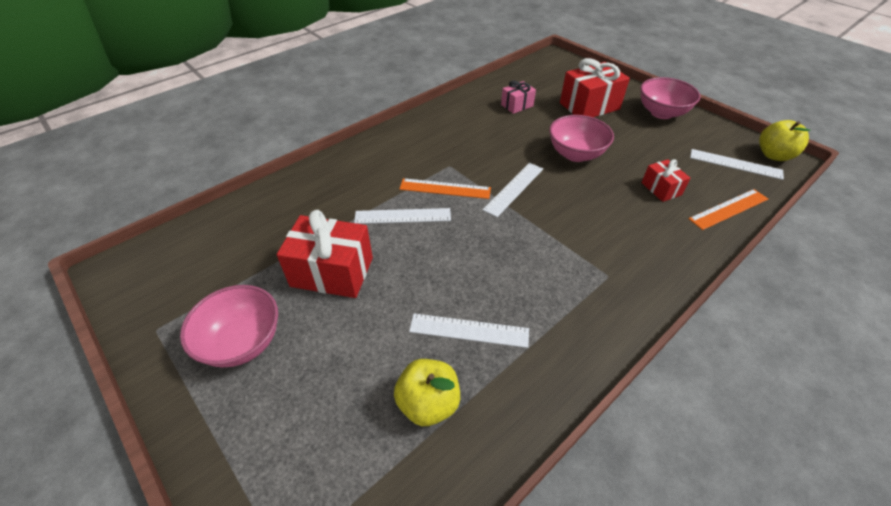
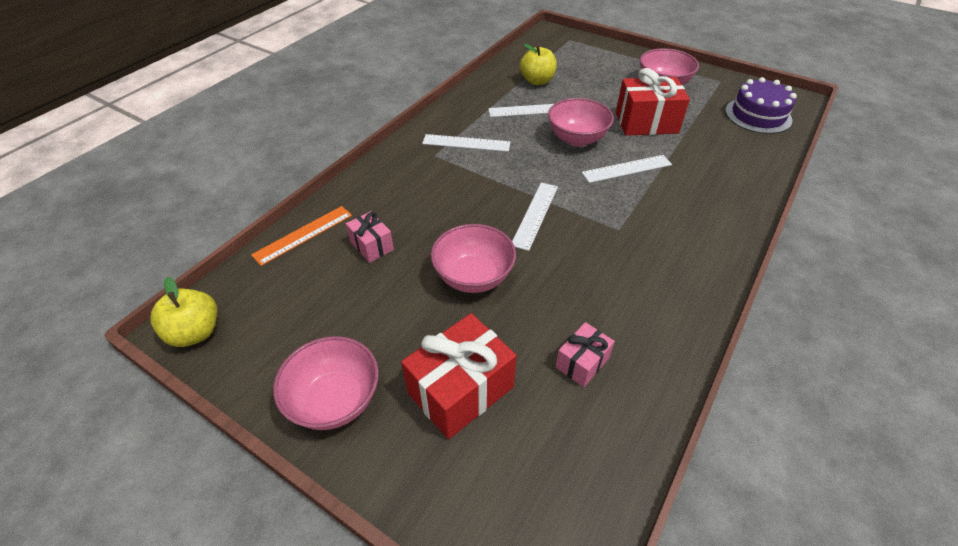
camera: 165 degrees right, 0 degrees up
orange ruler [399,178,491,199] -> none
red gift [642,159,690,202] -> pink gift [346,211,394,263]
white ruler [690,149,784,180] -> white ruler moved to [422,134,511,152]
none -> pink bowl [548,98,614,146]
none -> purple cake [725,77,797,134]

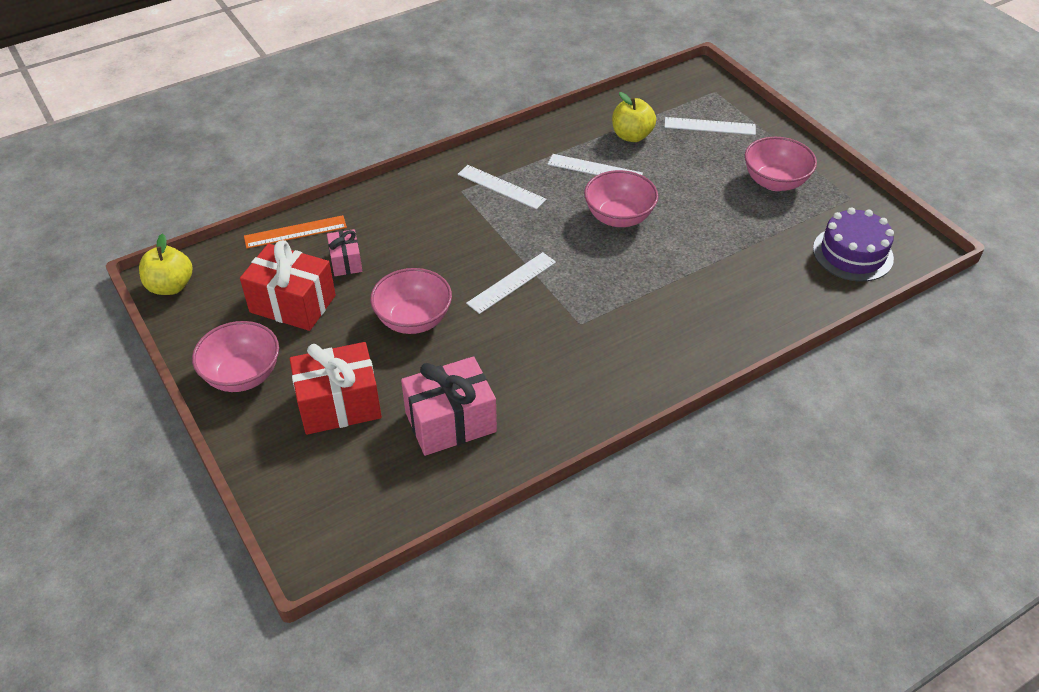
camera: 25 degrees right, 0 degrees up
pink gift [556,322,615,387] -> pink gift [401,356,497,456], size x1.83
white ruler [582,155,672,183] -> white ruler moved to [664,117,756,135]
red gift [616,68,690,136] -> red gift moved to [240,240,336,331]

